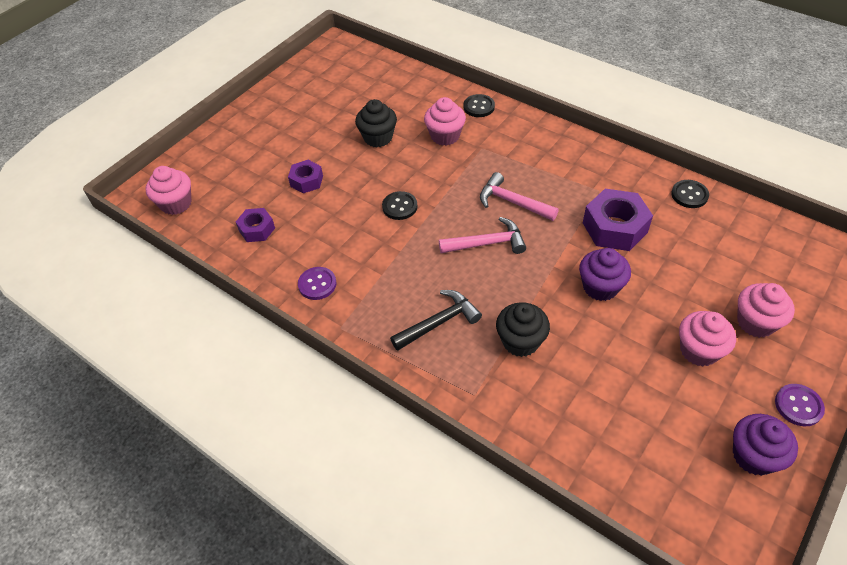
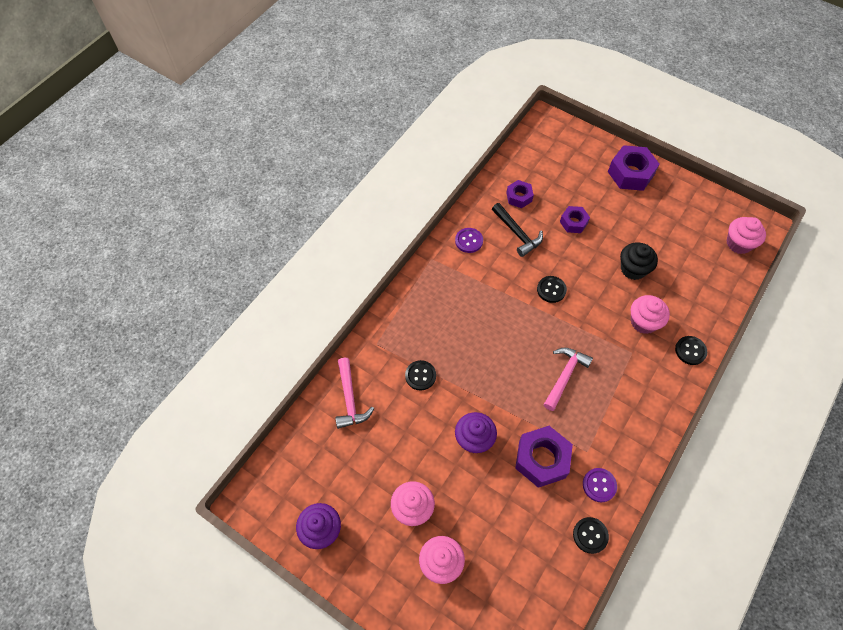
camera: 85 degrees right, 10 degrees up
pink cupcake [146,166,191,215] -> pink cupcake moved to [727,217,766,254]
black hammer [390,290,482,351] -> black hammer moved to [492,203,543,257]
pink hammer [439,217,526,254] -> pink hammer moved to [335,358,374,429]
black cupcake [496,302,550,357] -> black button [405,360,436,391]
purple button [775,384,825,427] -> purple button moved to [583,468,617,502]
none -> purple nut [608,145,659,191]

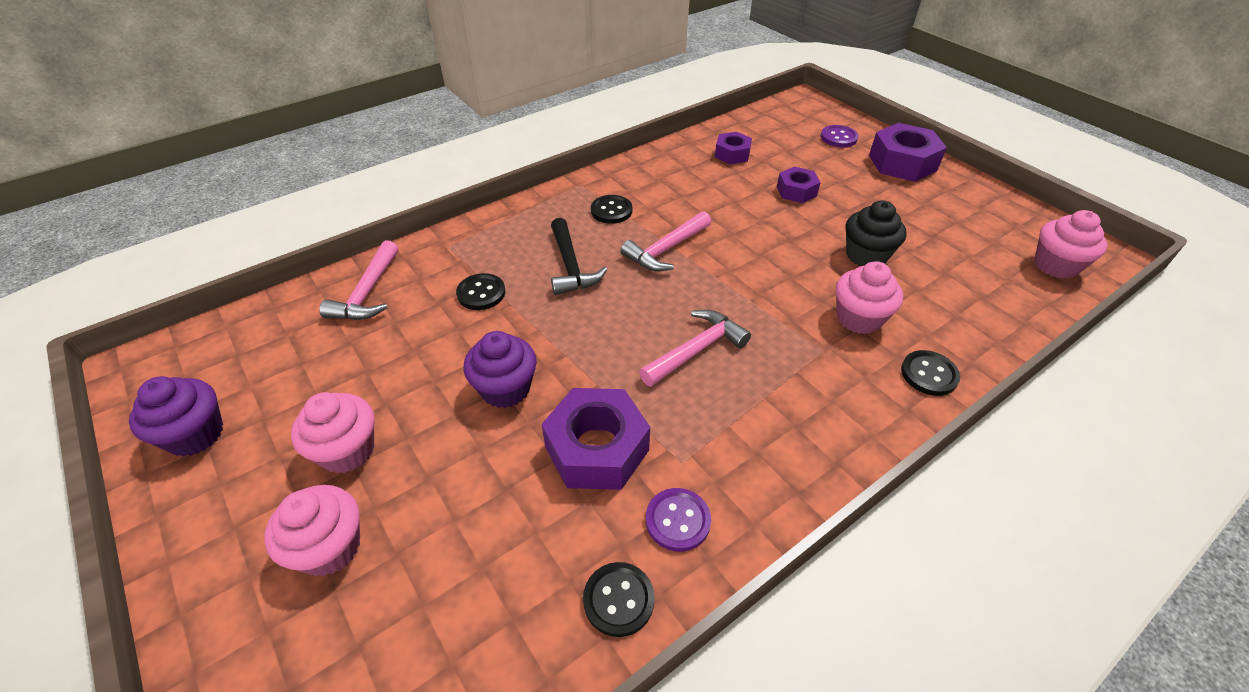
camera: 20 degrees right, 15 degrees down
purple button [455,228,483,253] -> purple button moved to [820,125,859,147]
black hammer [492,203,543,257] -> black hammer moved to [551,218,608,295]
black button [537,276,567,303] -> black button moved to [591,195,632,224]
none -> pink hammer [620,211,711,271]

